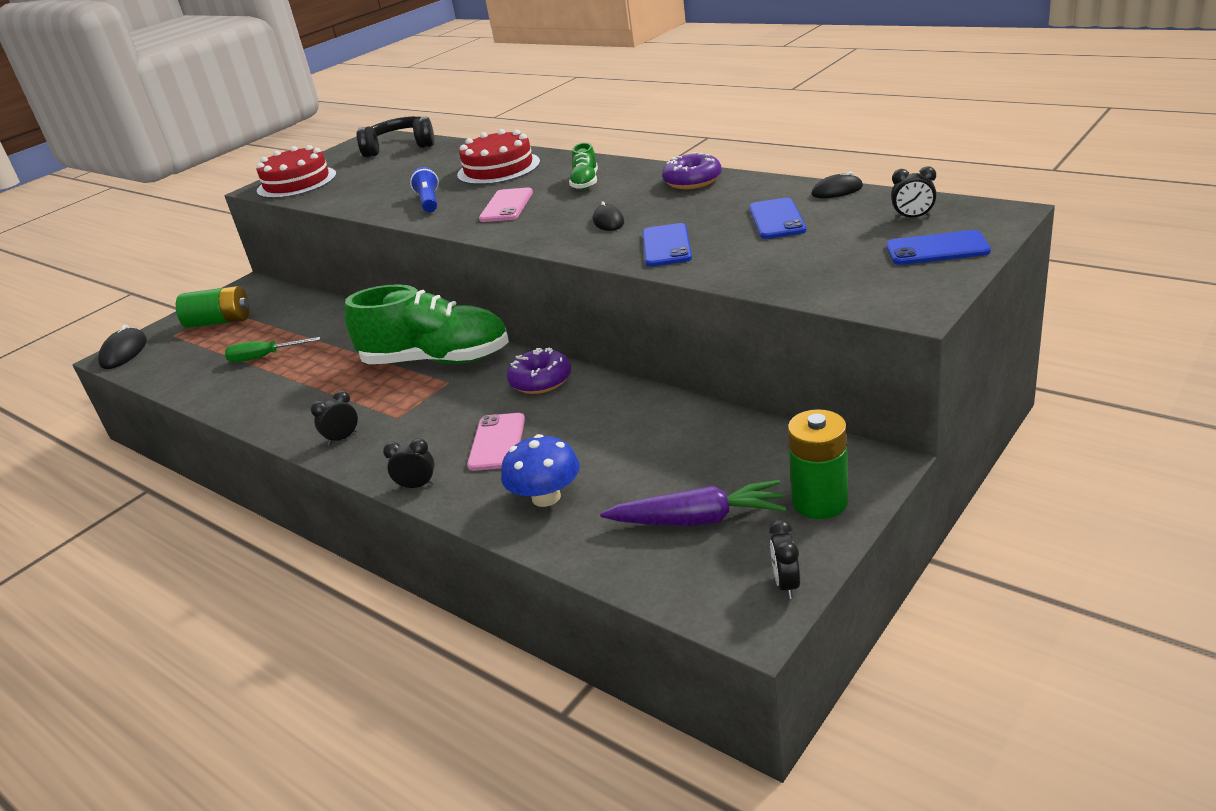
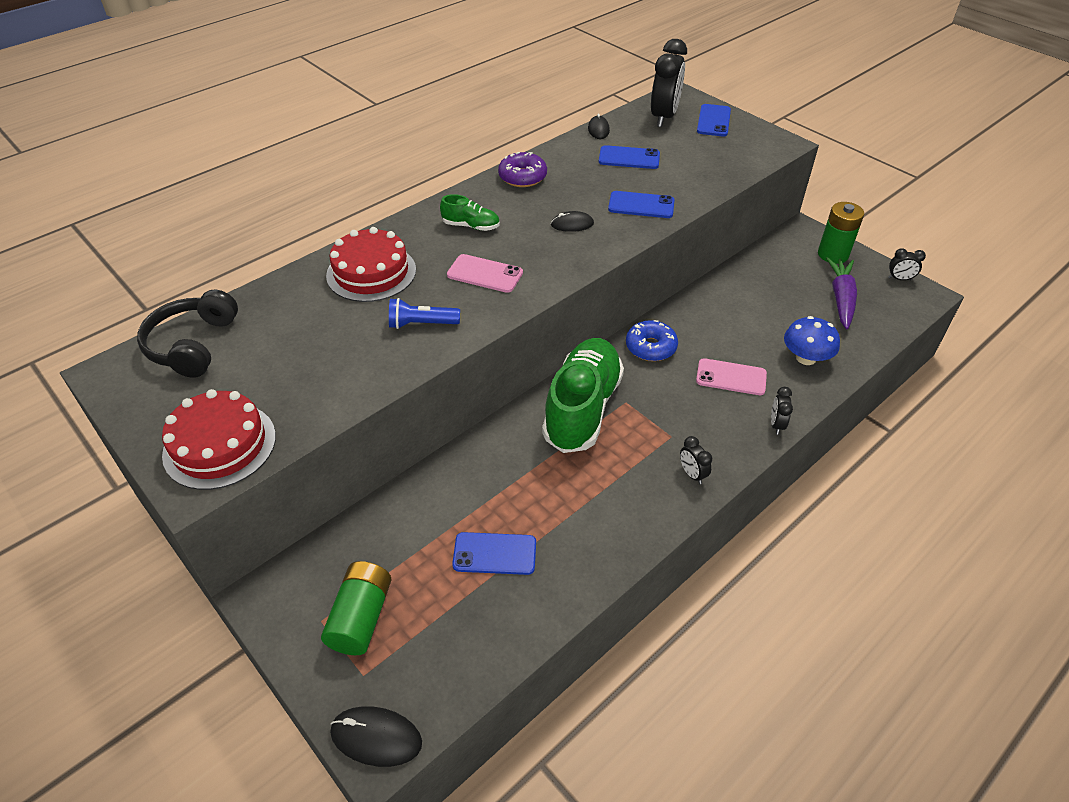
camera: 85 degrees left, 15 degrees up
green screwdriver [225,337,321,362] -> blue phone [452,532,536,575]
purple donut [507,347,571,394] -> blue donut [626,320,678,361]
black clock [891,166,937,219] -> black clock [651,39,687,127], size x2.13

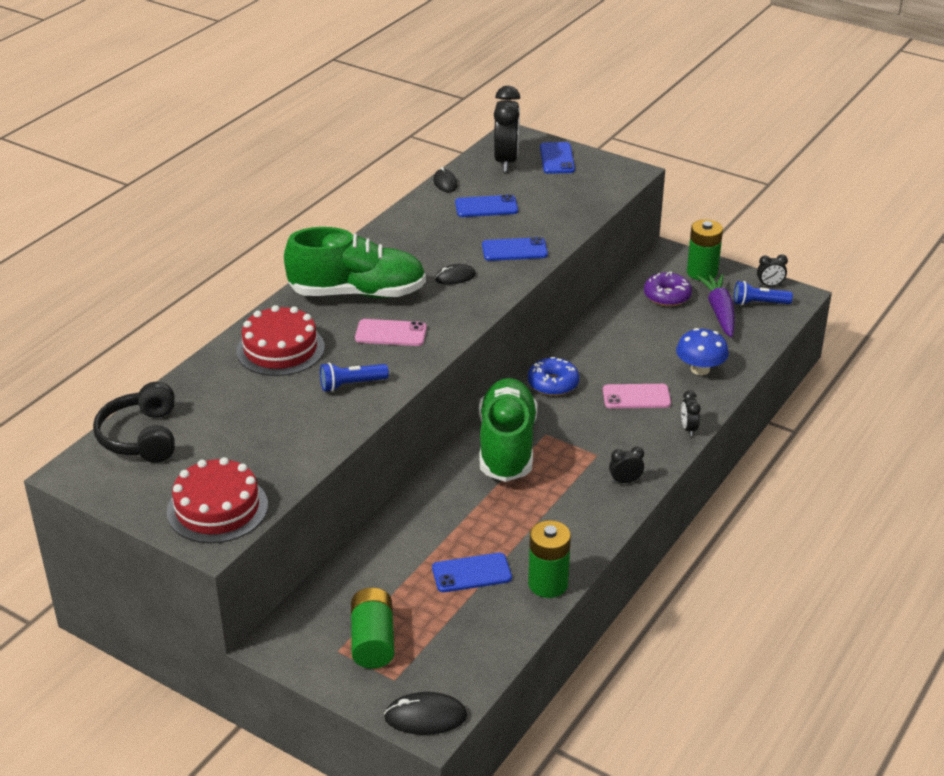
camera: 15 degrees left, 10 degrees down
green shoe [440,194,500,231] -> green shoe [284,227,426,298], size x2.28
purple donut [498,152,547,187] -> purple donut moved to [644,272,692,306]
black clock [680,436,712,484] -> black clock turned 120 degrees clockwise [609,446,644,484]
none -> green battery [528,520,571,598]
none -> blue flashlight [734,281,793,305]

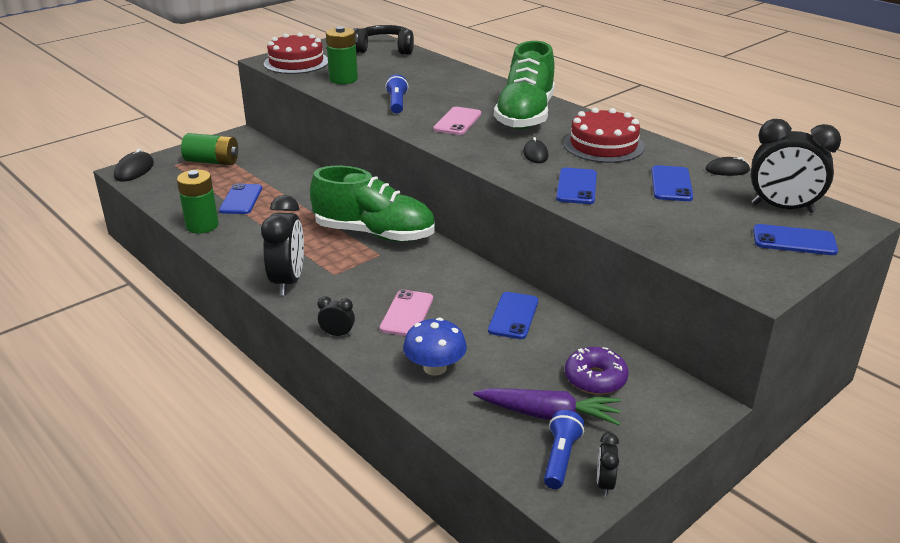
camera: 105 degrees right, 5 degrees down
red cake [236,305,325,376] -> red cake moved to [563,108,644,163]
blue donut [528,357,579,396] -> none
black clock [609,446,644,484] -> black clock [261,195,304,295], size x2.13
green battery [687,219,723,280] -> green battery moved to [326,26,358,84]
none -> blue phone [488,292,538,339]

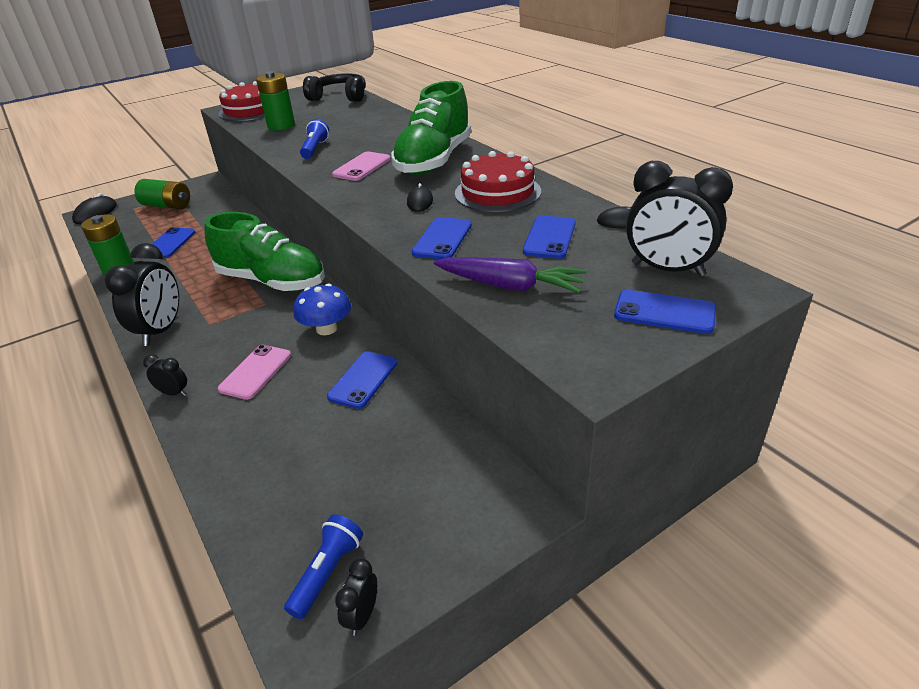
camera: 10 degrees right, 5 degrees up
blue mushroom [403,318,467,376] -> blue mushroom moved to [294,284,351,335]
purple carrot [473,388,621,425] -> purple carrot moved to [434,257,587,293]
purple donut [565,347,629,395] -> none

